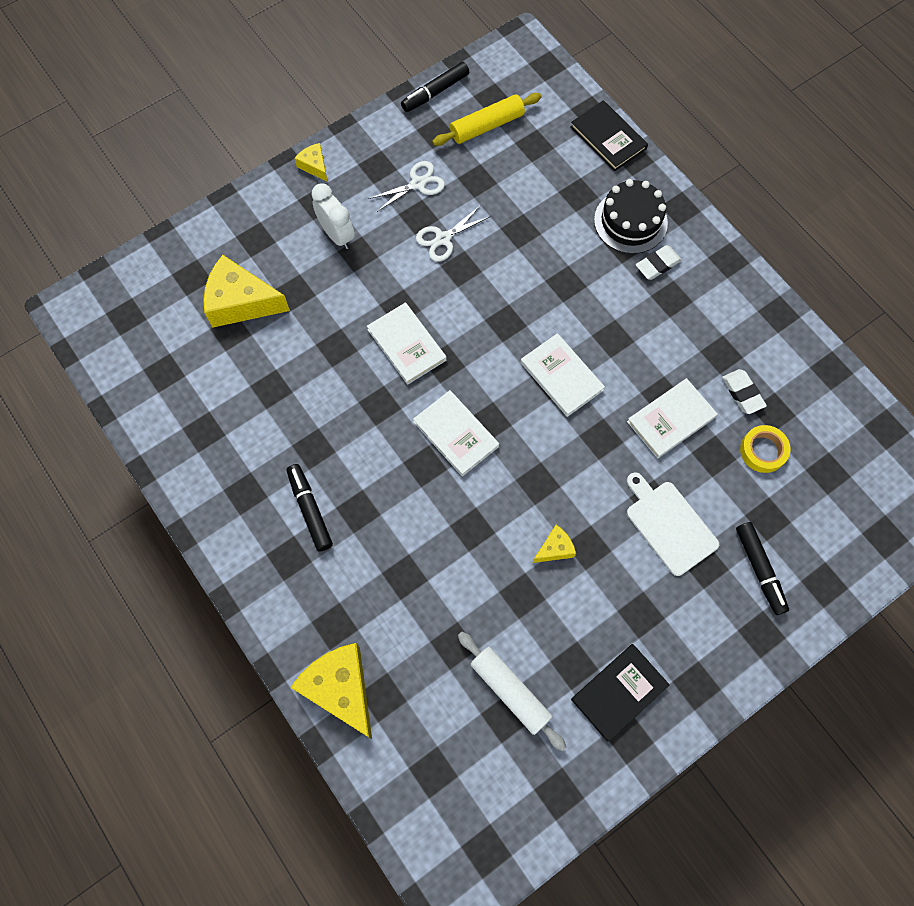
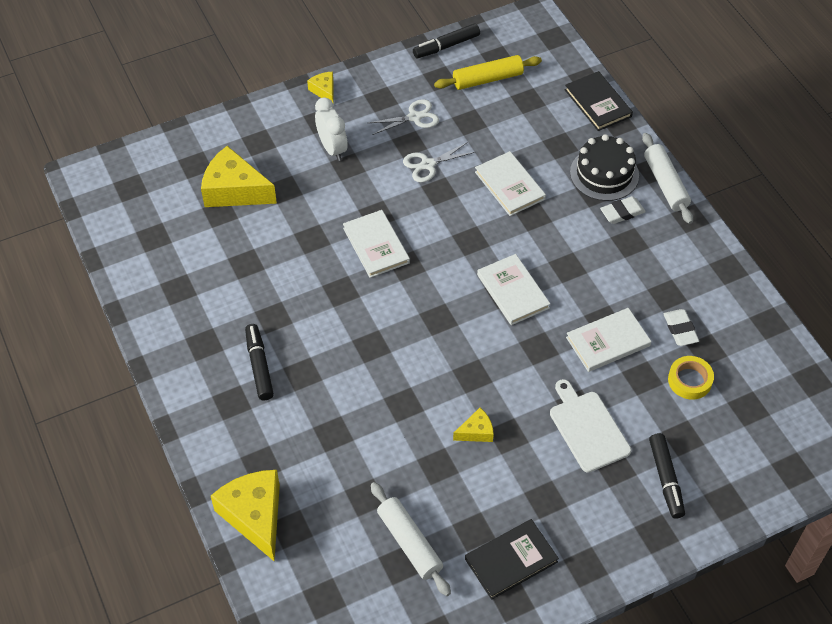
camera: 10 degrees right, 15 degrees down
white book [413,390,499,477] -> white book moved to [475,151,546,216]
none -> white rolling pin [642,133,693,224]

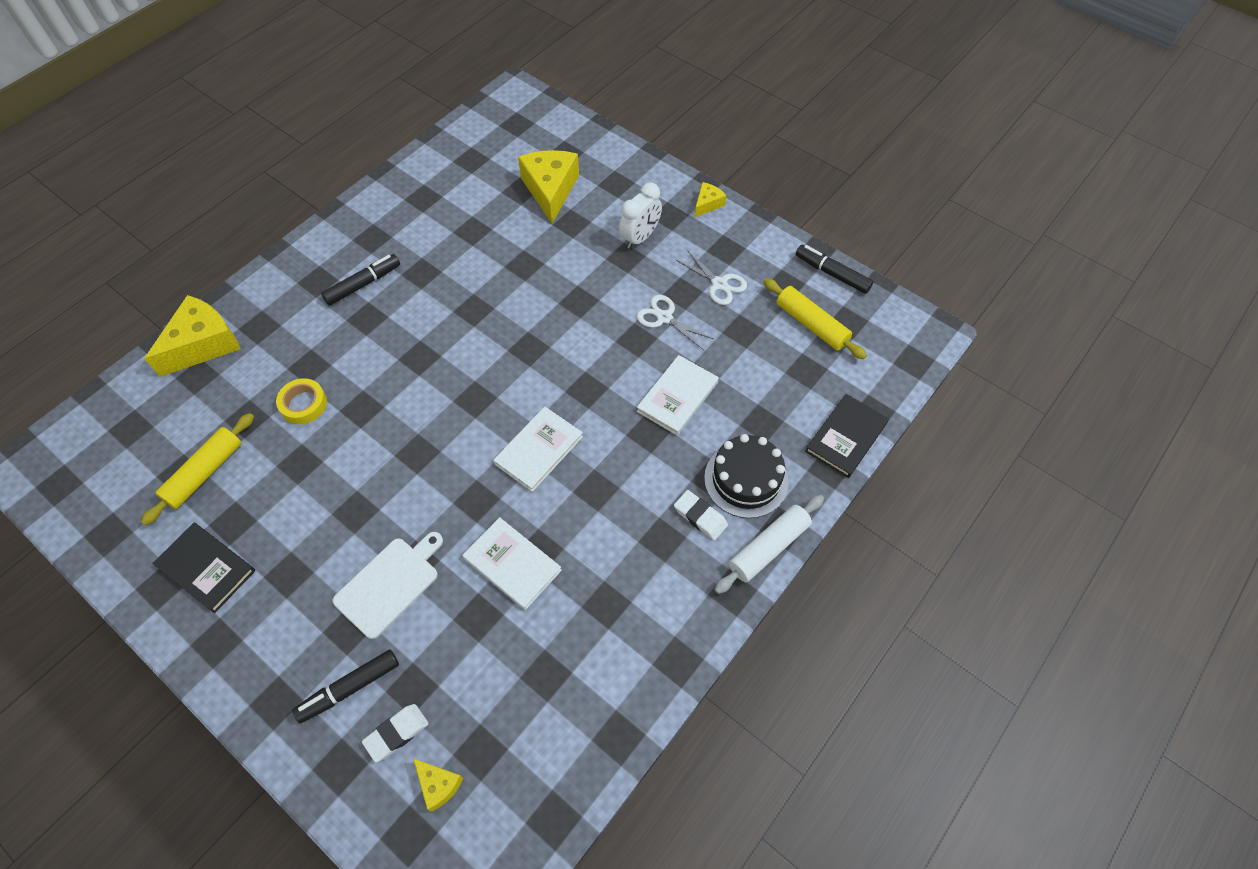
camera: 65 degrees right, 5 degrees up
white book [343,210,410,278] -> none
white rolling pin [371,482,451,596] -> yellow rolling pin [141,413,254,526]
yellow cheese [453,408,494,442] -> yellow cheese moved to [413,758,464,812]
white eraser [664,309,699,346] -> white eraser moved to [362,704,429,762]
yellow tape [668,356,714,400] -> yellow tape moved to [276,378,327,424]

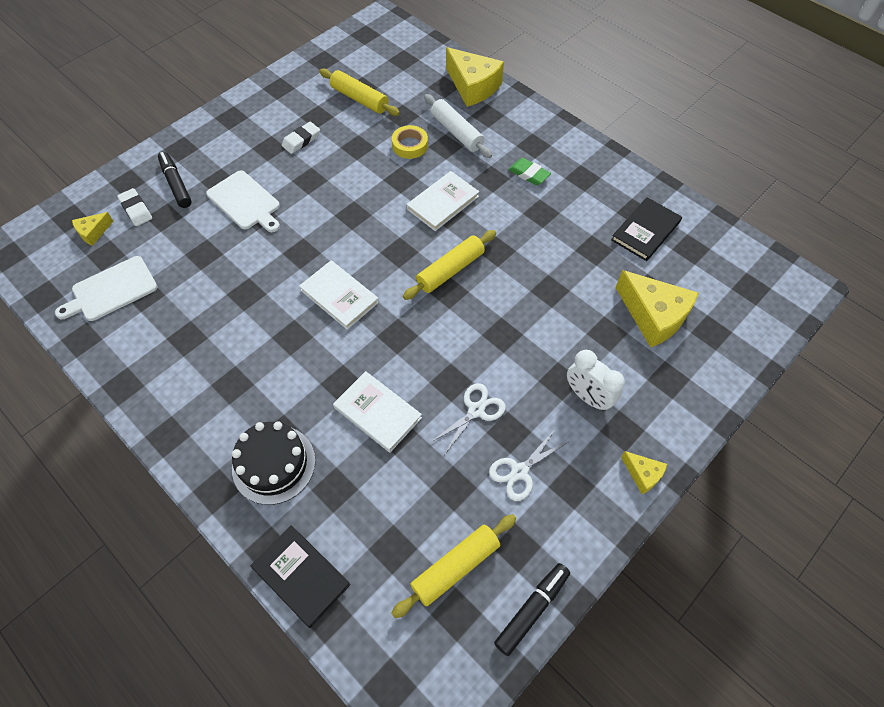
camera: 95 degrees right, 0 degrees up
black book [152,523,255,613] -> black book moved to [611,197,682,261]
black marker [321,254,400,306] -> green eraser [509,158,551,185]
white book [463,517,562,610] -> white book moved to [406,171,479,231]
yellow cheese [518,150,579,223] -> yellow cheese turned 45 degrees clockwise [615,270,699,348]
white eraser [674,490,728,540] -> white eraser moved to [282,122,320,154]
white rolling pin [714,495,824,594] -> white rolling pin moved to [424,94,492,158]
none -> white cutting board [55,256,158,321]
none -> yellow rolling pin [403,230,496,300]

